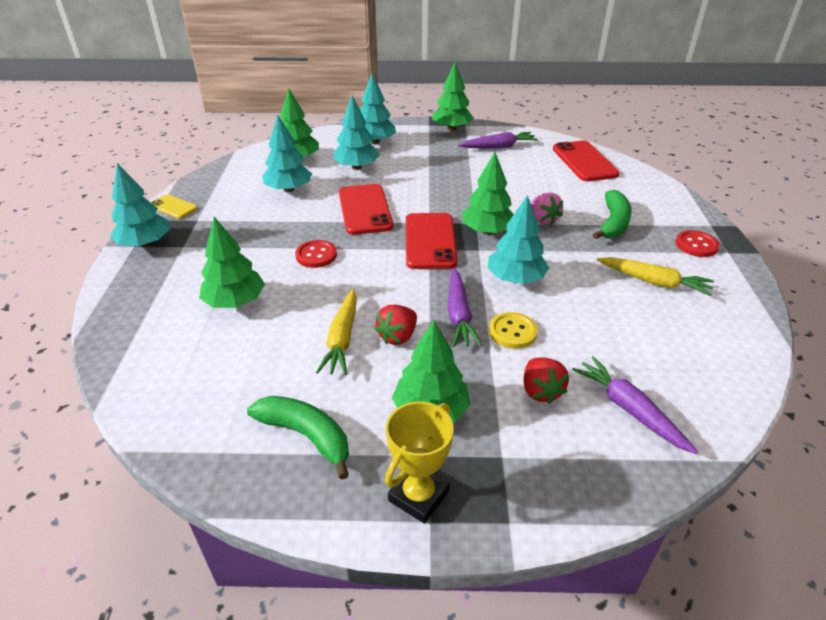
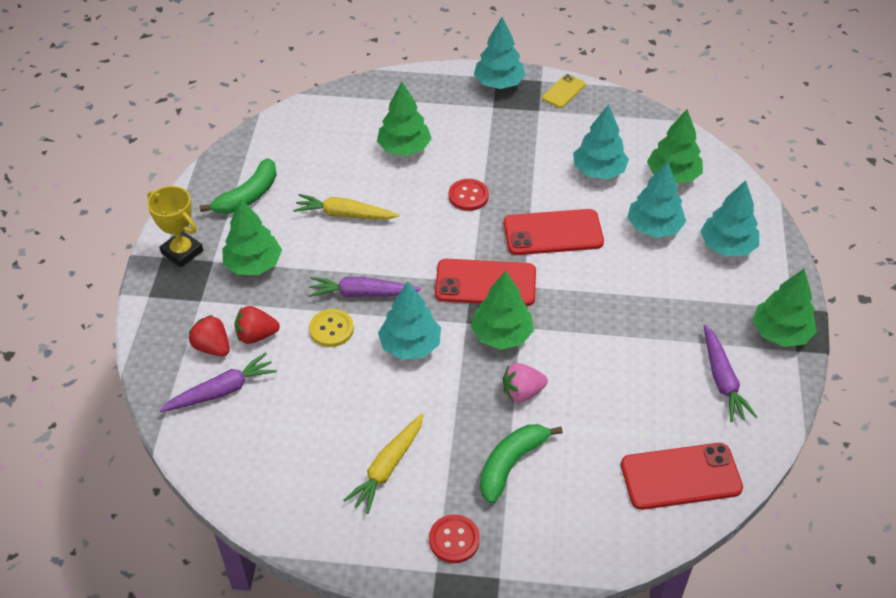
camera: 95 degrees right, 10 degrees up
red strawberry [375,305,417,345] -> red strawberry moved to [189,315,230,356]
green banana [593,190,632,239] -> green banana turned 105 degrees clockwise [480,424,563,504]

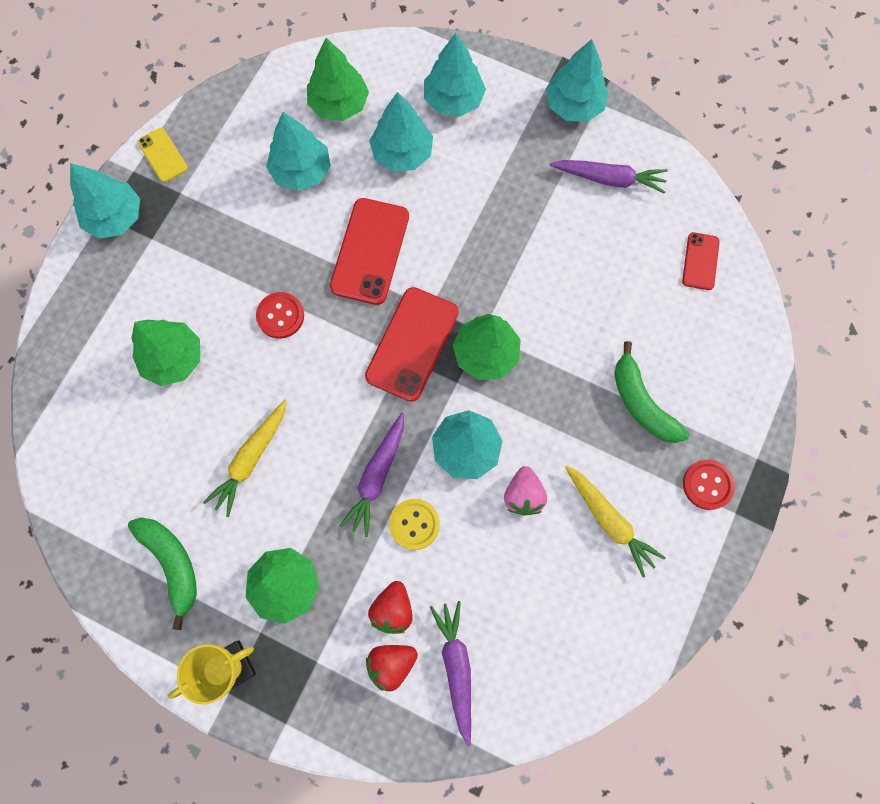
camera: 70 degrees left, 25 degrees up
pink strawberry [502,363,548,403] -> pink strawberry moved to [504,466,547,516]
red phone [621,443,743,510] -> red phone [682,232,720,290], size x0.54
green tree [753,269,817,347] -> turquoise tree [546,39,609,122]

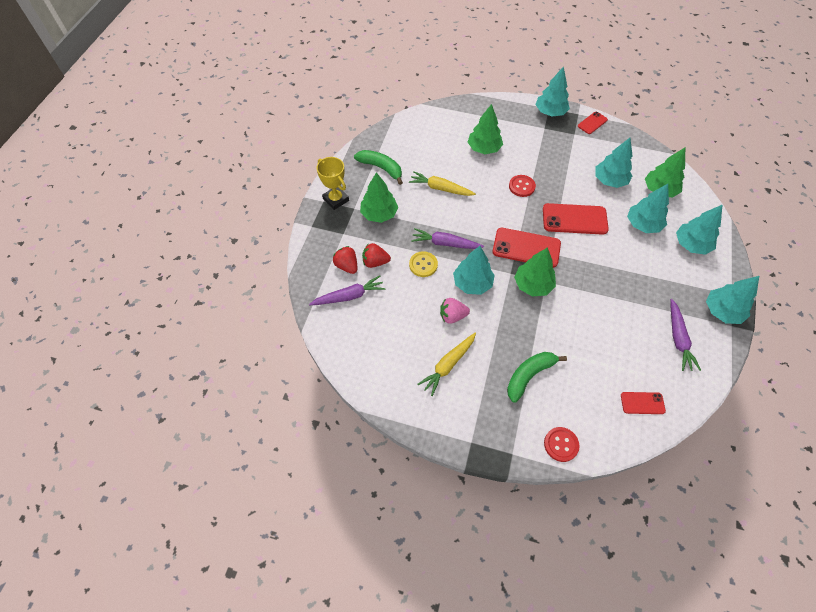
camera: 80 degrees right, 15 degrees down
green banana [128,517,197,630] -> green banana turned 105 degrees counterclockwise [354,150,403,185]
yellow phone [137,128,188,182] -> red phone [578,112,608,134]
red button [683,460,735,510] -> red button moved to [544,427,579,462]

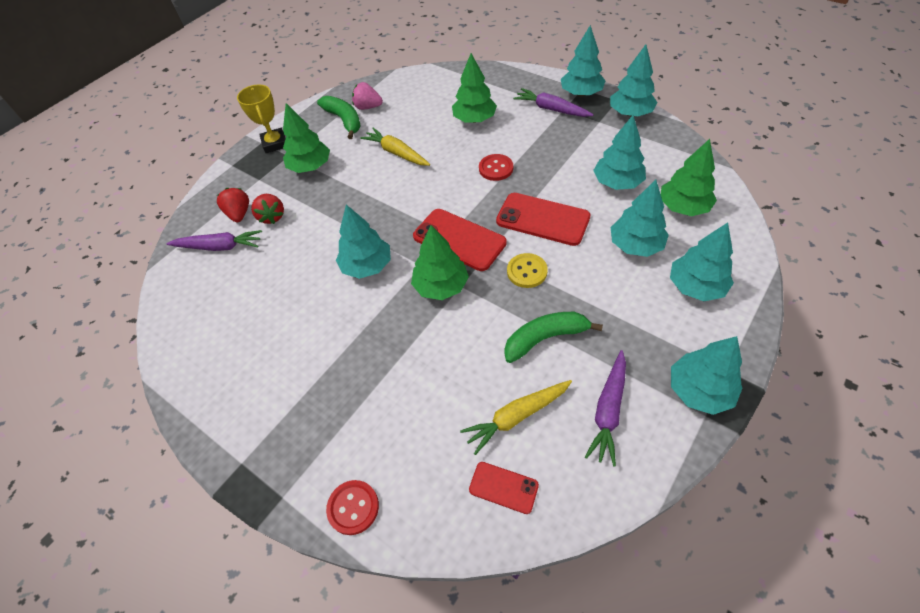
camera: 25 degrees right, 5 degrees down
red strawberry [362,243,391,268] -> red strawberry turned 135 degrees counterclockwise [251,194,284,224]
yellow button [409,251,438,277] -> yellow button moved to [507,253,548,288]
purple carrot [411,228,484,249] -> purple carrot moved to [513,88,594,117]
yellow carrot [417,333,476,396] -> yellow carrot moved to [460,380,572,455]
pink strawberry [440,298,470,324] -> pink strawberry moved to [352,82,383,110]
green banana [507,352,567,403] -> green banana moved to [504,312,603,363]
red phone [578,112,608,134] -> turquoise tree [610,45,658,116]

